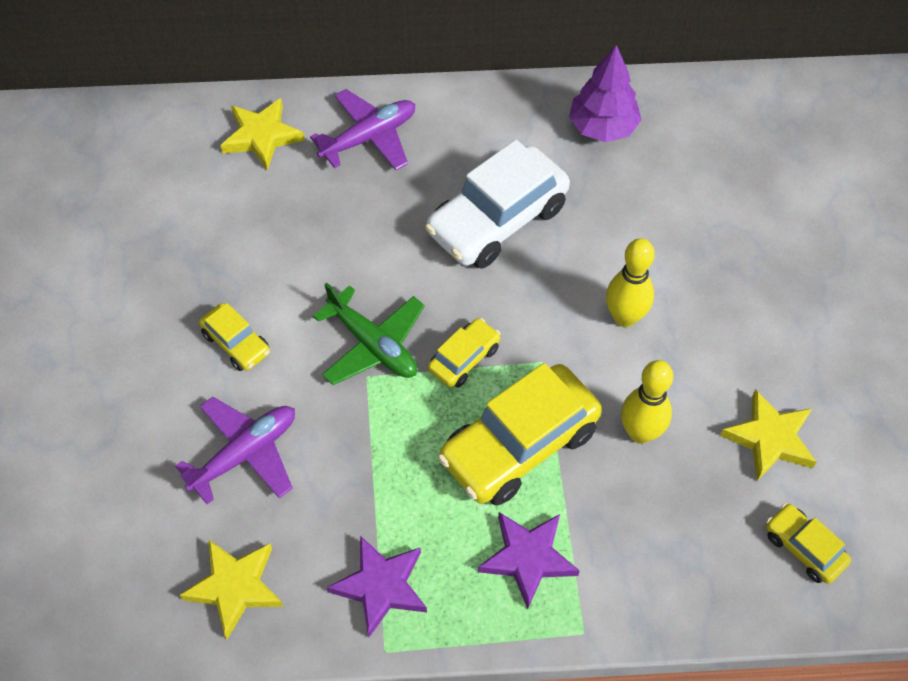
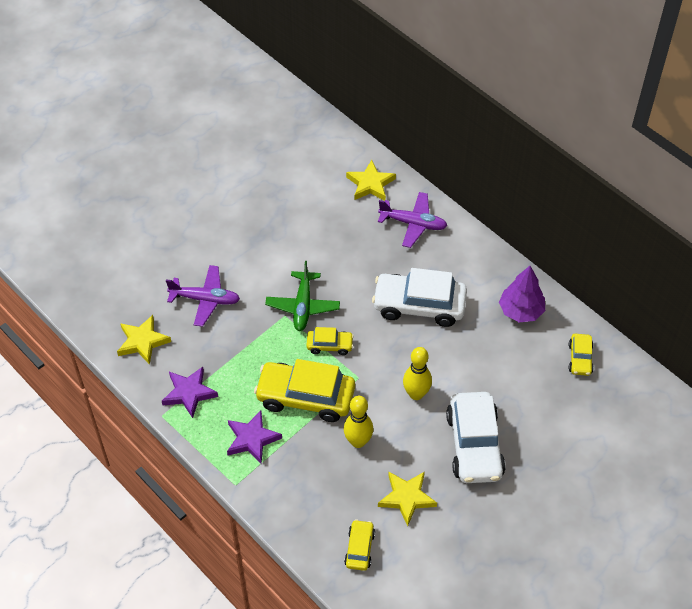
camera: 50 degrees right, 5 degrees down
yellow car [199,303,270,371] -> yellow car moved to [569,334,594,376]
none -> white car [446,392,506,483]

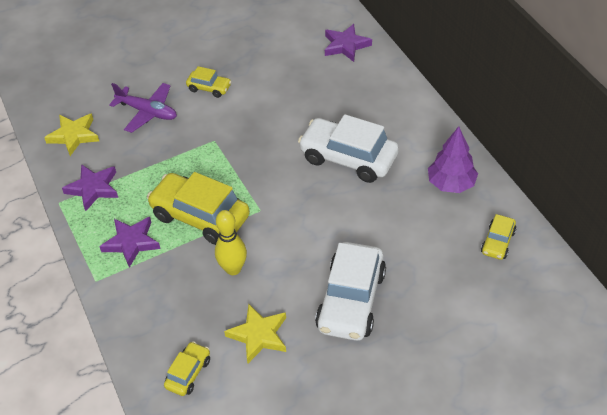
camera: 20 degrees right, 5 degrees down
green plane [265,261,340,331] -> none
yellow car [306,327,354,355] -> yellow car moved to [186,66,232,98]
yellow star [346,160,396,201] -> purple star [325,24,372,62]
purple plane [378,192,447,248] -> none
yellow bowling pin [403,347,432,400] -> none

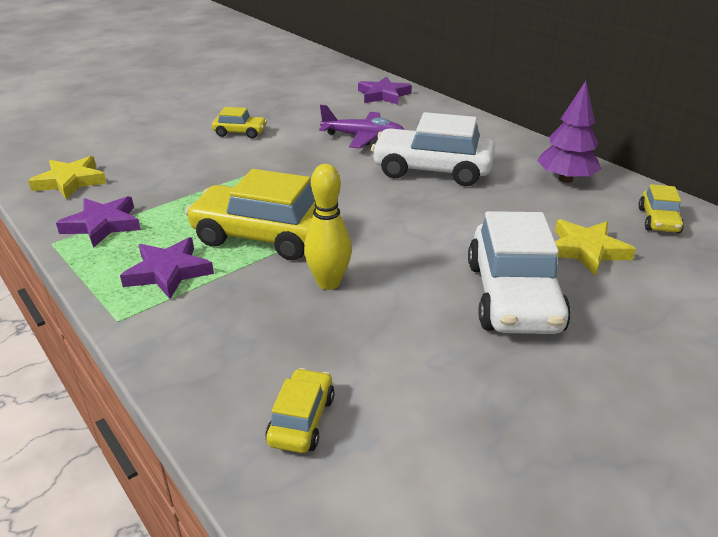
camera: 15 degrees left, 15 degrees down
purple plane [109,83,177,133] -> purple plane moved to [319,105,404,148]
yellow star [224,304,286,363] -> yellow star moved to [555,219,636,276]

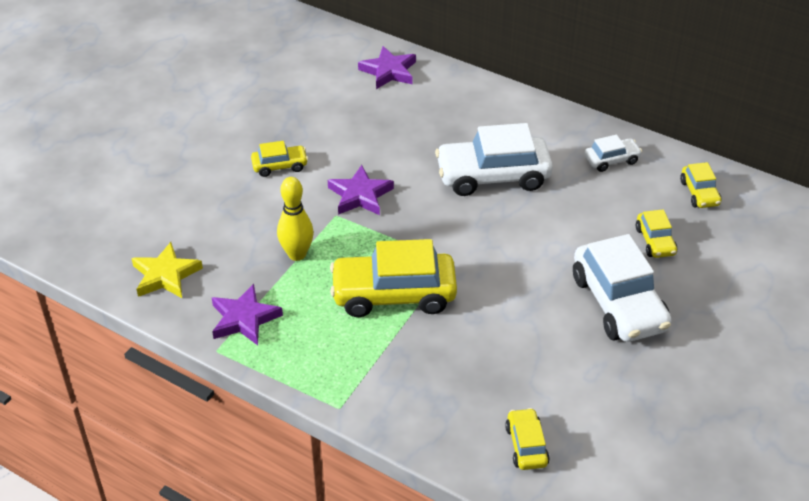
camera: 20 degrees left, 10 degrees up
purple star [120,237,214,299] -> purple star moved to [328,165,394,215]
yellow bowling pin [304,164,352,290] -> yellow bowling pin moved to [277,177,314,261]
purple plane [319,105,404,148] -> none
purple tree [537,81,601,183] -> white car [584,135,642,172]
yellow star [555,219,636,276] -> yellow car [636,209,677,258]

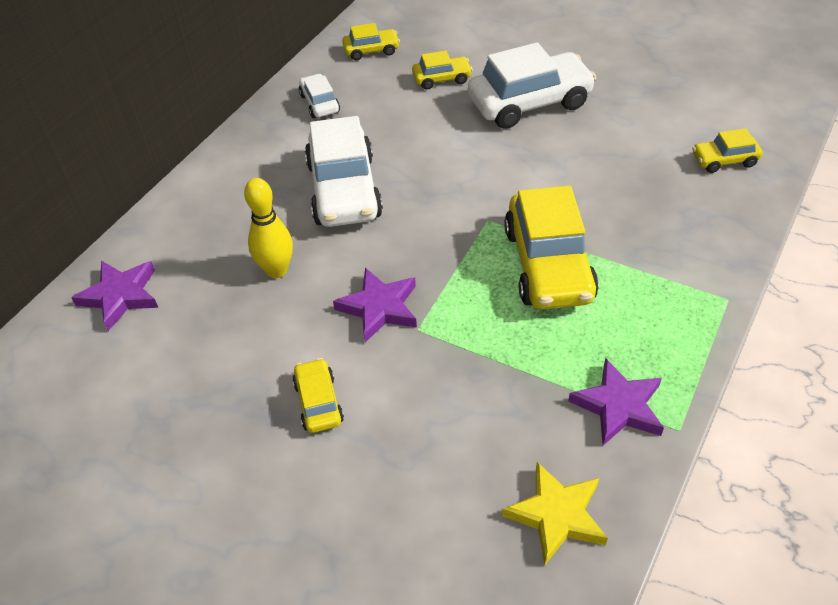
camera: 90 degrees left, 5 degrees up
yellow bowling pin [277,177,314,261] -> yellow bowling pin moved to [244,178,293,278]

